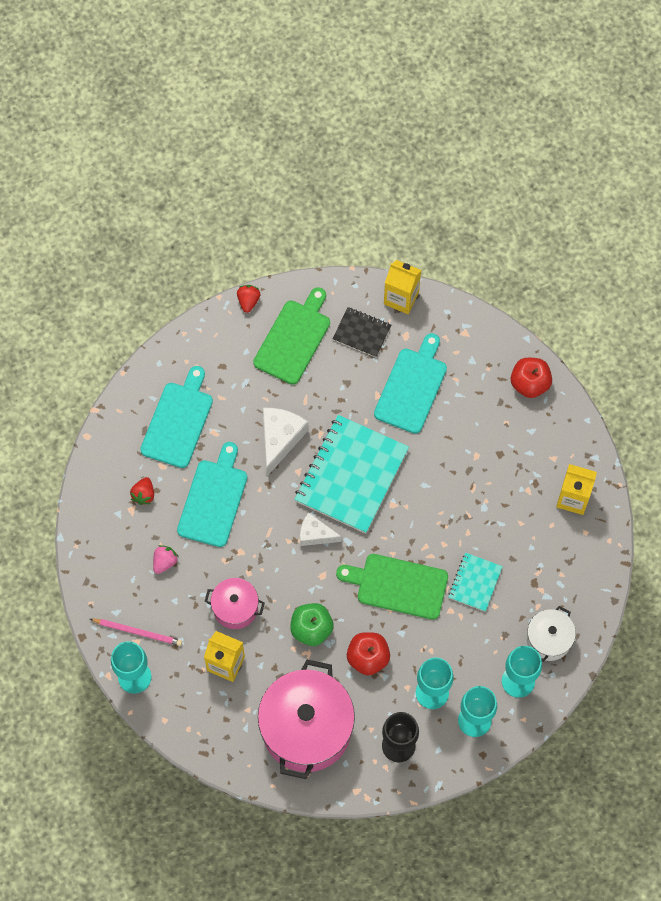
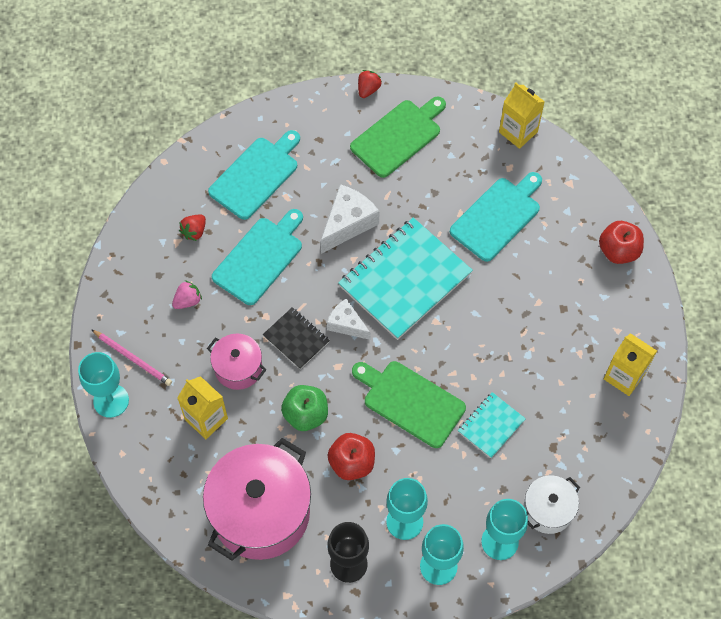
camera: 20 degrees right, 5 degrees down
black notebook [333,307,391,357] -> black notebook moved to [263,307,330,369]

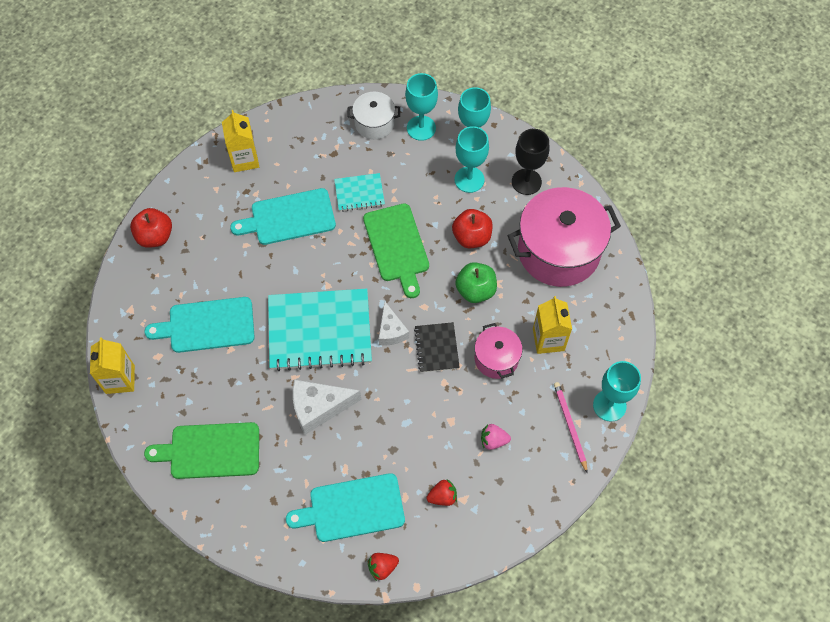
camera: 140 degrees left, 0 degrees up
turquoise cutting board [212,209,303,305] -> turquoise cutting board moved to [230,188,336,245]
red strawberry [358,70,382,98] -> red strawberry moved to [368,553,399,581]

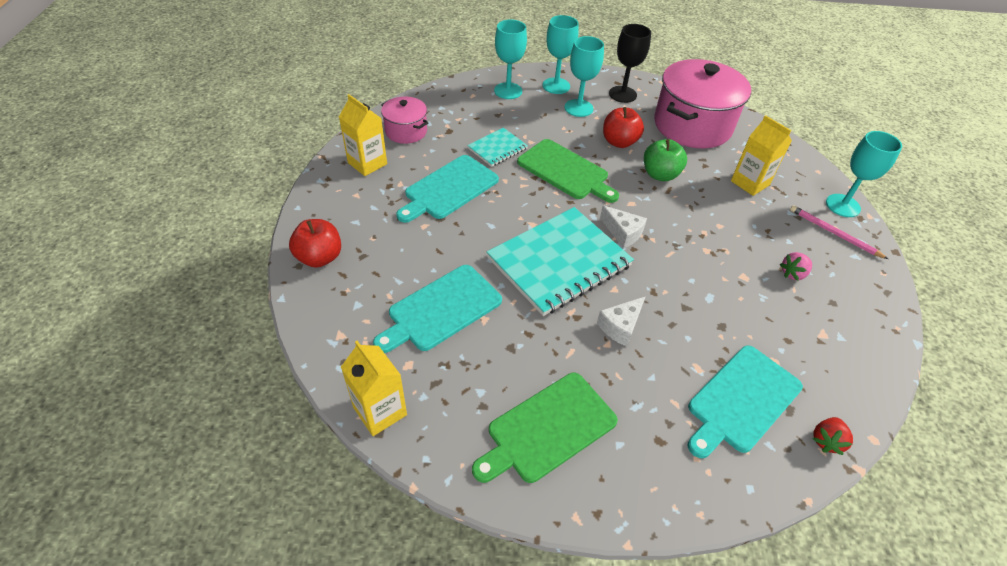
camera: 35 degrees left, 15 degrees down
white cheese [293,380,361,435] -> white cheese [597,296,646,347], size x0.65
white pot [347,92,400,139] -> none
black notebook [414,322,460,373] -> none
red strawberry [426,479,457,506] -> none
pink pot [475,323,523,379] -> pink pot moved to [381,97,428,144]

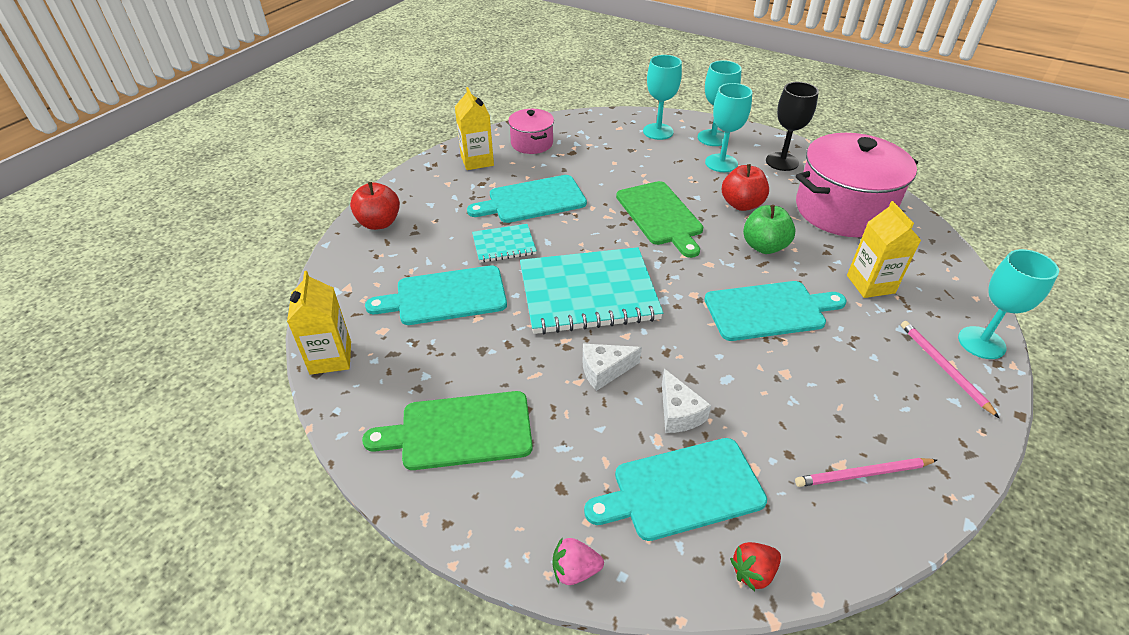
camera: 30 degrees right, 5 degrees down
turquoise notebook [467,128,528,167] -> turquoise notebook moved to [472,224,537,263]
white cheese [600,205,647,248] -> white cheese moved to [662,369,711,433]
pink strawberry [780,252,812,280] -> pink strawberry moved to [552,537,604,585]
none -> turquoise cutting board [704,281,847,341]
none -> pink pencil [795,458,937,487]

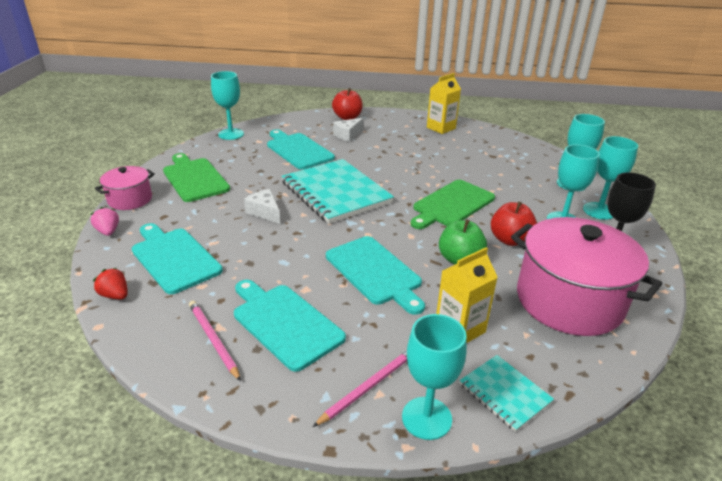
camera: 65 degrees right, 10 degrees down
yellow carton [287,271,351,375] -> turquoise goblet [211,71,244,140]
turquoise cutting board [467,175,587,223] -> turquoise cutting board moved to [234,280,346,372]
turquoise notebook [472,224,537,263] -> turquoise notebook moved to [460,355,554,432]
pink pot [508,109,554,154] -> pink pot moved to [95,166,155,210]
white cheese [662,369,711,433] -> white cheese moved to [333,118,363,142]

